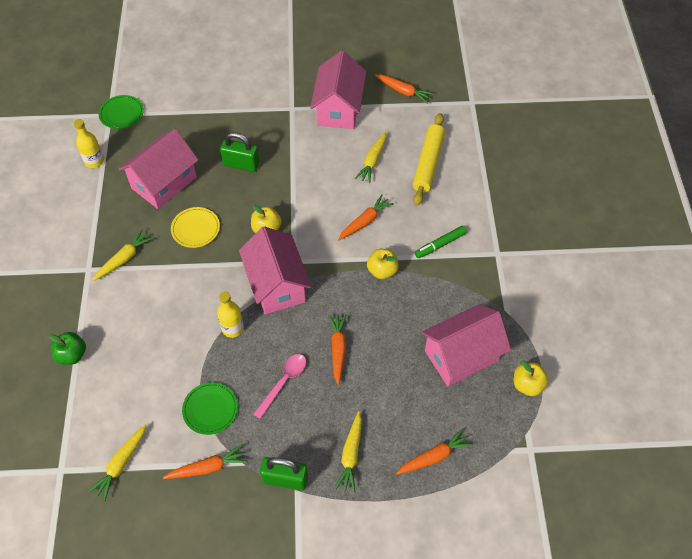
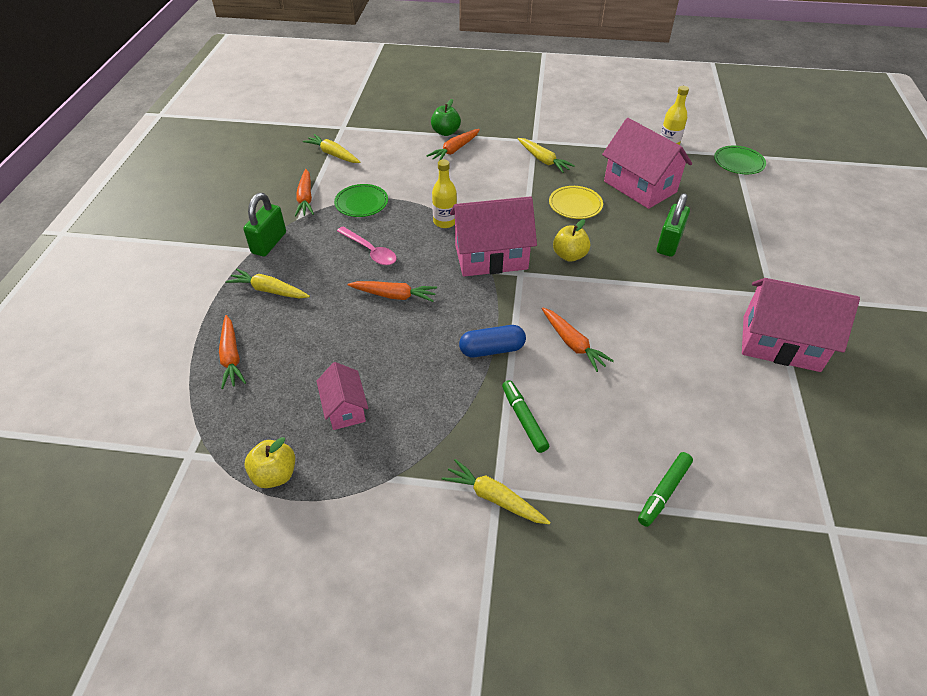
camera: 100 degrees right, 10 degrees down
yellow carrot [355,132,386,183] -> yellow carrot moved to [442,459,551,524]
yellow apple [367,249,398,279] -> blue capsule [459,325,526,357]
orange carrot [375,74,434,103] -> orange carrot moved to [427,129,480,161]
yellow rolling pin [413,113,445,206] -> none
pink house [421,304,511,387] -> pink house [317,362,368,430], size x0.54
none -> green marker [638,452,693,527]

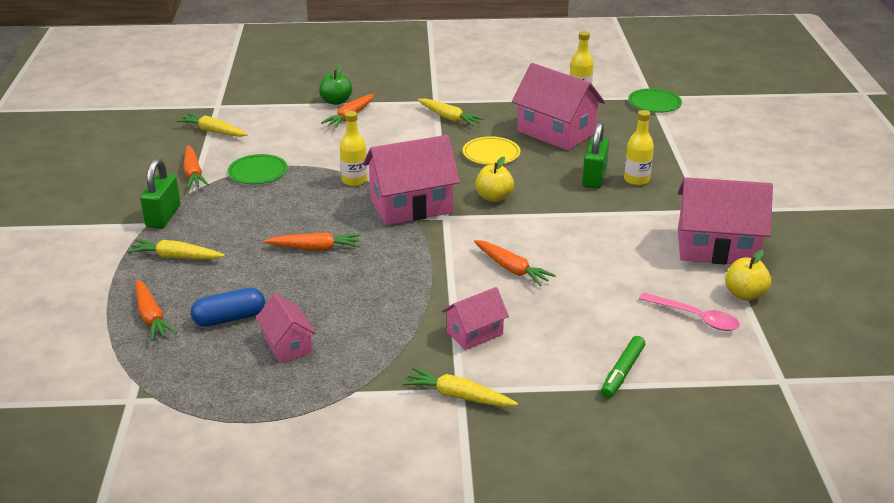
camera: 10 degrees left, 15 degrees down
yellow apple [245,437,295,488] -> yellow apple moved to [725,250,771,301]
pink spoon [337,227,397,265] -> pink spoon moved to [639,293,740,331]
blue capsule [459,325,526,357] -> blue capsule moved to [191,288,265,327]
green marker [502,380,549,453] -> pink house [442,287,509,350]
none -> yellow bottle [624,110,654,185]

